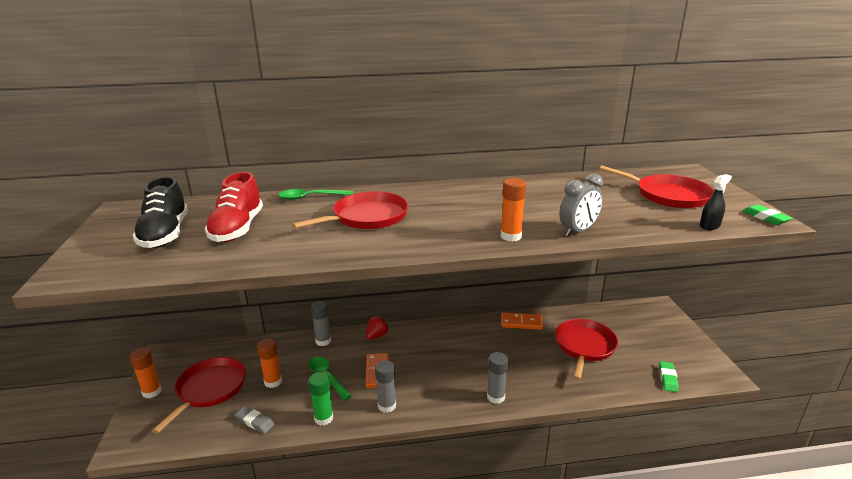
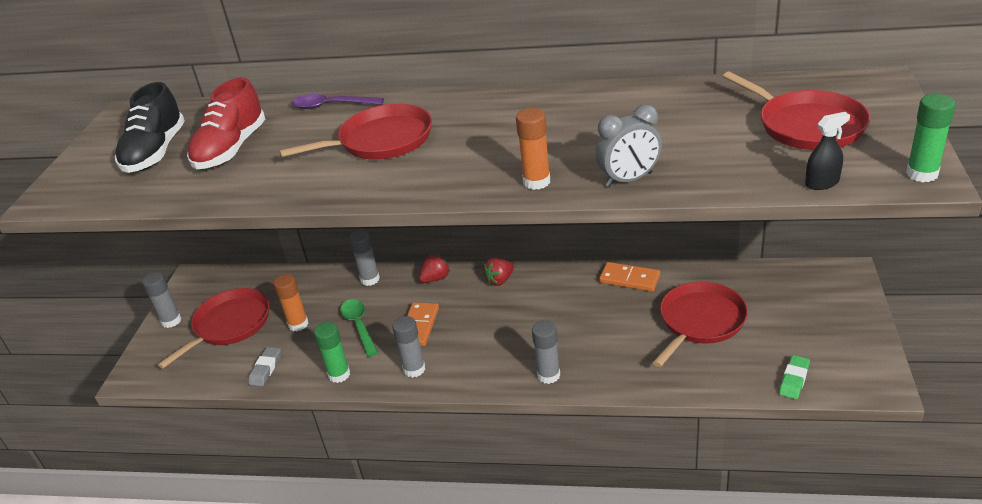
camera: 20 degrees right, 10 degrees up
orange glue stick [130,348,161,398] -> grey glue stick [142,272,182,328]
grey eraser [235,406,275,433] -> grey eraser turned 60 degrees clockwise [249,347,281,386]
green spoon [278,189,353,200] -> purple spoon [292,94,384,109]
green eraser [743,205,793,225] -> green glue stick [906,94,956,182]
none -> red strawberry [483,258,514,286]

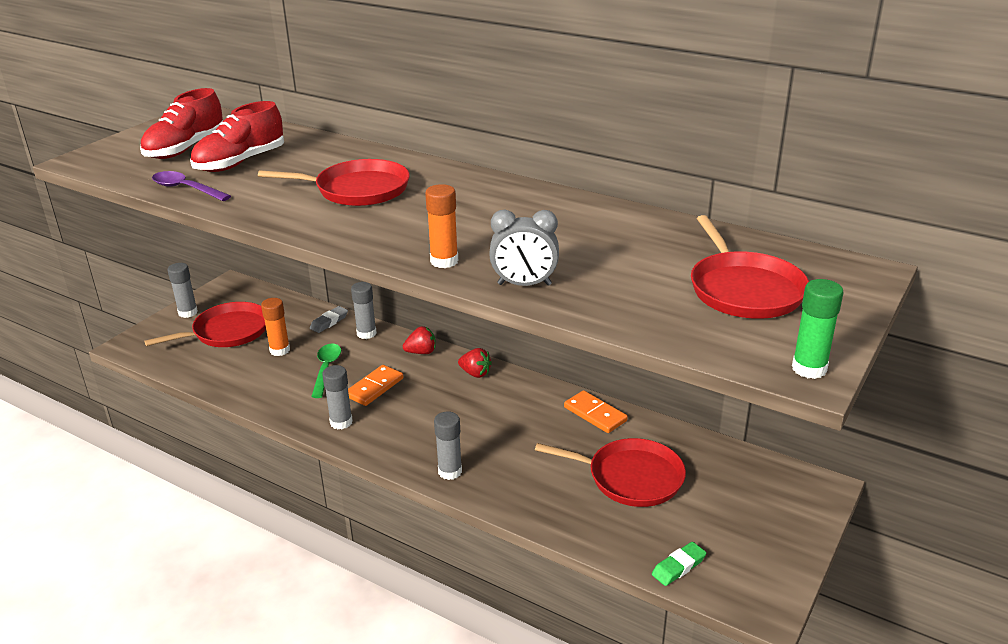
camera: 20 degrees right, 5 degrees down
black shoe [115,82,185,173] -> red shoe [140,88,223,159]
grey eraser [249,347,281,386] -> grey eraser moved to [310,306,348,333]
purple spoon [292,94,384,109] -> purple spoon moved to [152,171,231,201]
green glue stick [314,322,350,383] -> none
red strawberry [483,258,514,286] -> red strawberry turned 135 degrees counterclockwise [458,348,492,378]
red pan [653,282,748,367] -> red pan turned 45 degrees clockwise [535,438,686,507]
black spray bottle [805,112,850,190] -> none

